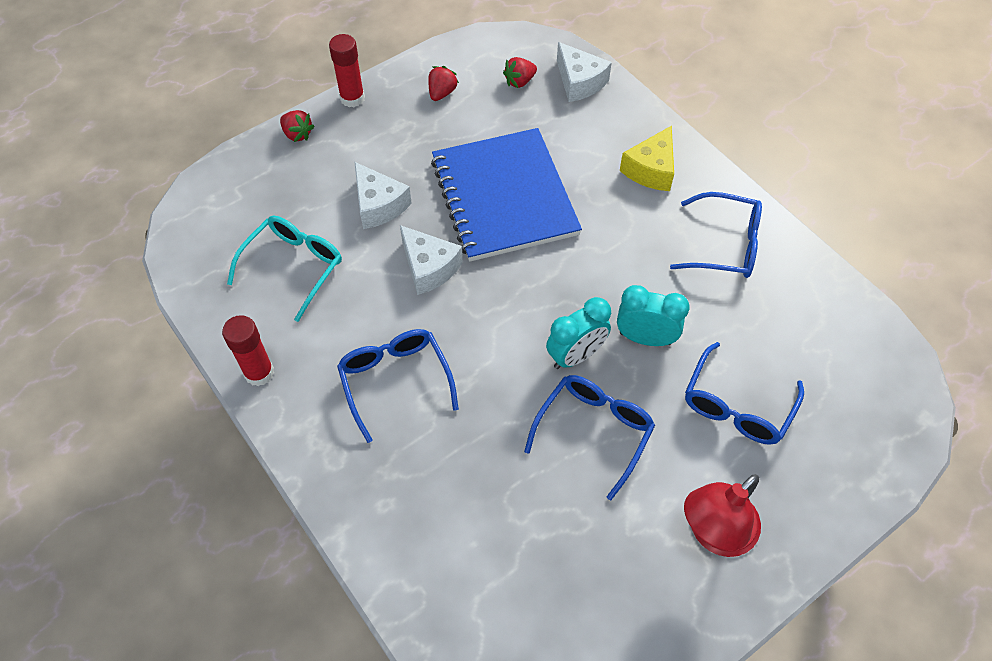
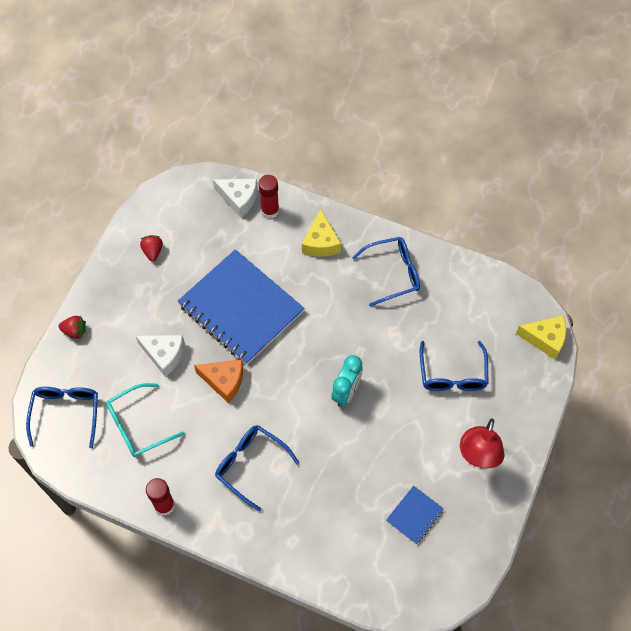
camera: 30 degrees left, 5 degrees up
turquoise glasses [227,215,342,322] -> turquoise glasses turned 120 degrees counterclockwise [106,383,185,457]
red glue stick [329,34,365,107] -> red glue stick moved to [258,175,279,219]
white cheese [400,225,463,295] -> orange cheese [194,359,243,403]
red strawberry [503,57,537,88] -> none
blue glasses [524,375,655,500] -> blue glasses moved to [26,387,98,448]
turquoise clock [617,285,690,346] -> none
none -> blue notebook [386,486,444,544]
none -> yellow cheese [516,315,566,359]

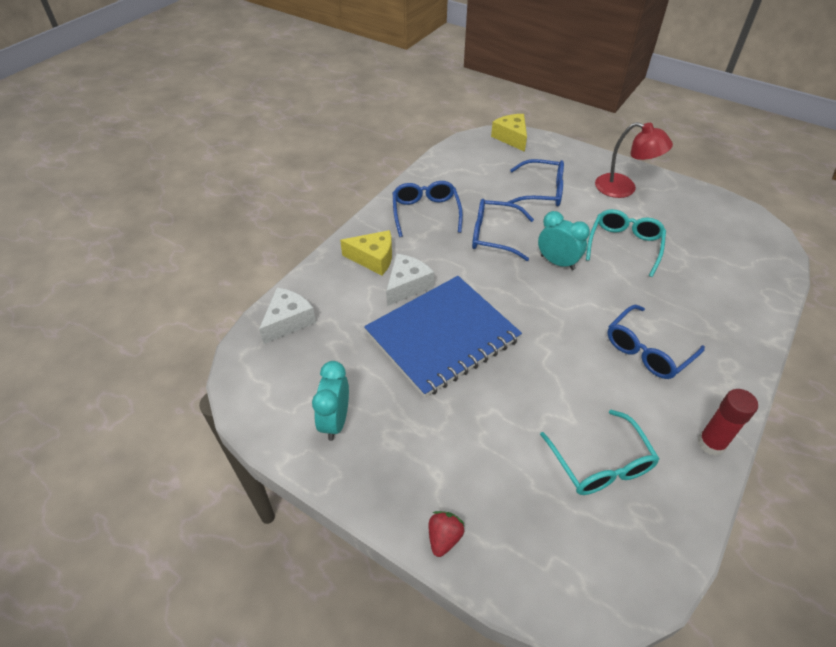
camera: 80 degrees left, 15 degrees down
blue glasses [26,387,98,448] -> blue glasses moved to [472,199,534,261]
white cheese [136,335,185,377] -> white cheese moved to [386,254,434,306]
red strawberry [140,235,163,262] -> turquoise clock [312,361,349,441]
orange cheese [194,359,243,403] -> none
red glue stick [258,175,279,219] -> none
blue notebook [386,486,444,544] -> none
yellow cheese [516,315,566,359] -> yellow cheese turned 45 degrees counterclockwise [491,114,527,152]
none -> turquoise glasses [586,209,666,277]

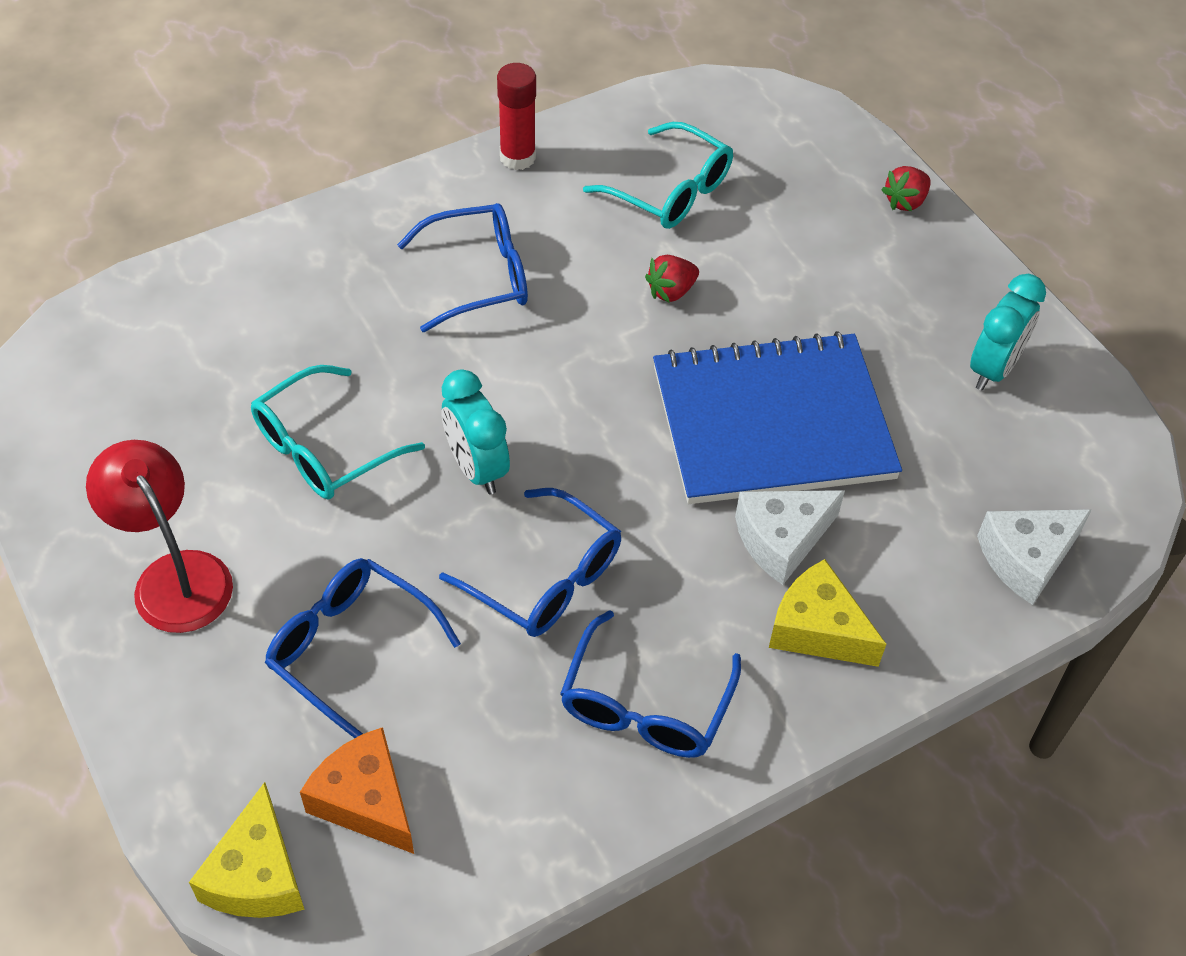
camera: 155 degrees left, 5 degrees up
turquoise glasses [540,410,659,495] -> turquoise glasses turned 120 degrees clockwise [583,122,733,229]
none -> orange cheese [300,727,414,854]
none -> red strawberry [645,255,699,303]

